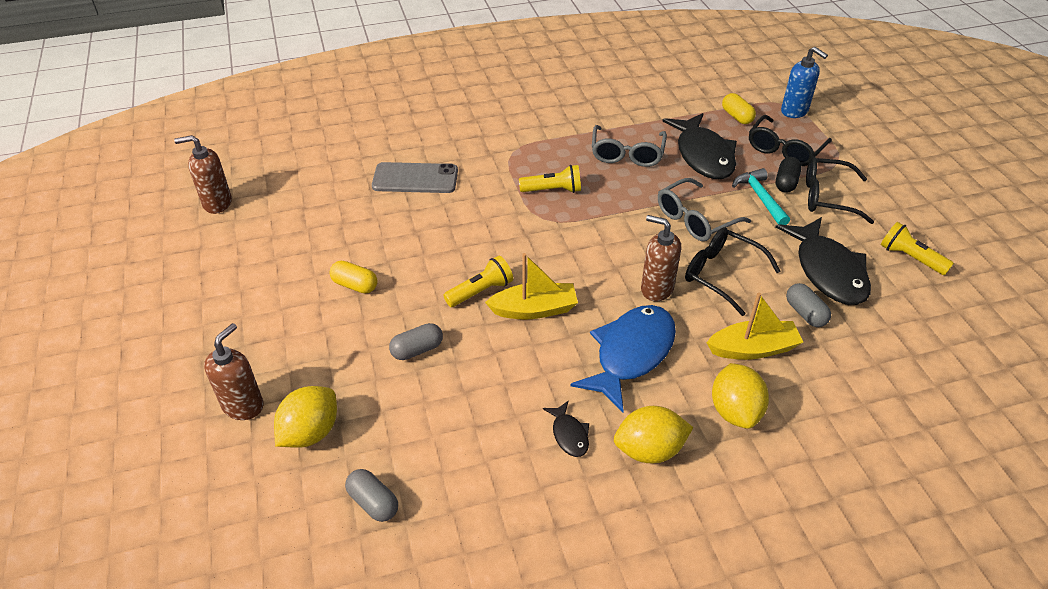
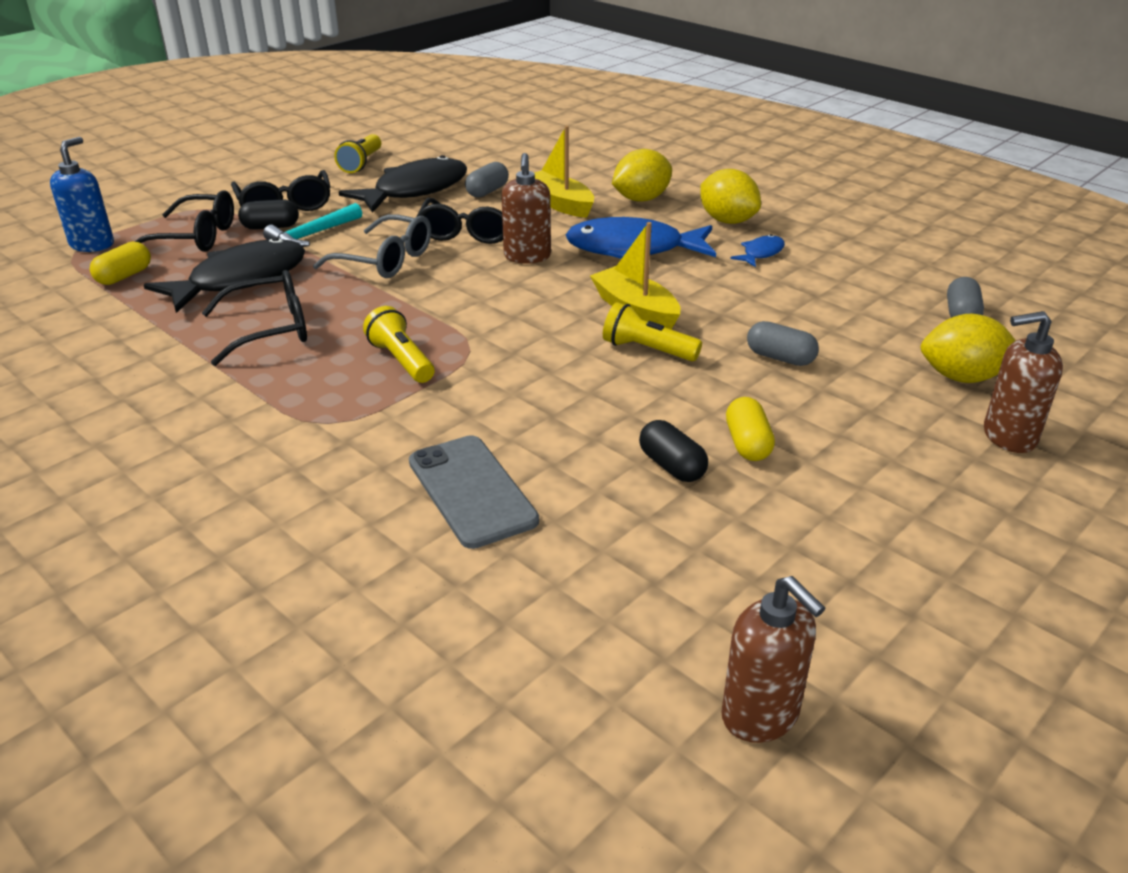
camera: 120 degrees left, 10 degrees down
black fish [543,400,589,457] -> blue fish [730,234,785,267]
grey glasses [592,125,667,167] -> black glasses [202,270,307,366]
none -> black capsule [639,420,708,482]

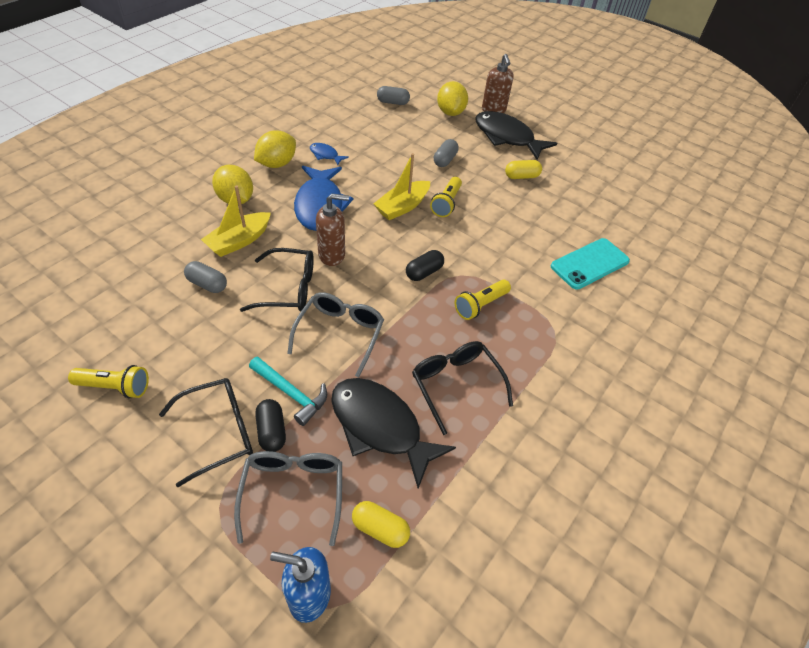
camera: 100 degrees left, 15 degrees up
black glasses [135,190,234,252] -> grey glasses [234,451,342,546]
black fish [339,155,467,213] -> black fish moved to [475,111,557,160]
grey phone [409,435,539,549] -> turquoise phone [551,238,630,290]
black capsule [639,420,708,482] -> black capsule moved to [406,250,444,281]
brown soap dispenser [721,576,825,743] -> none

